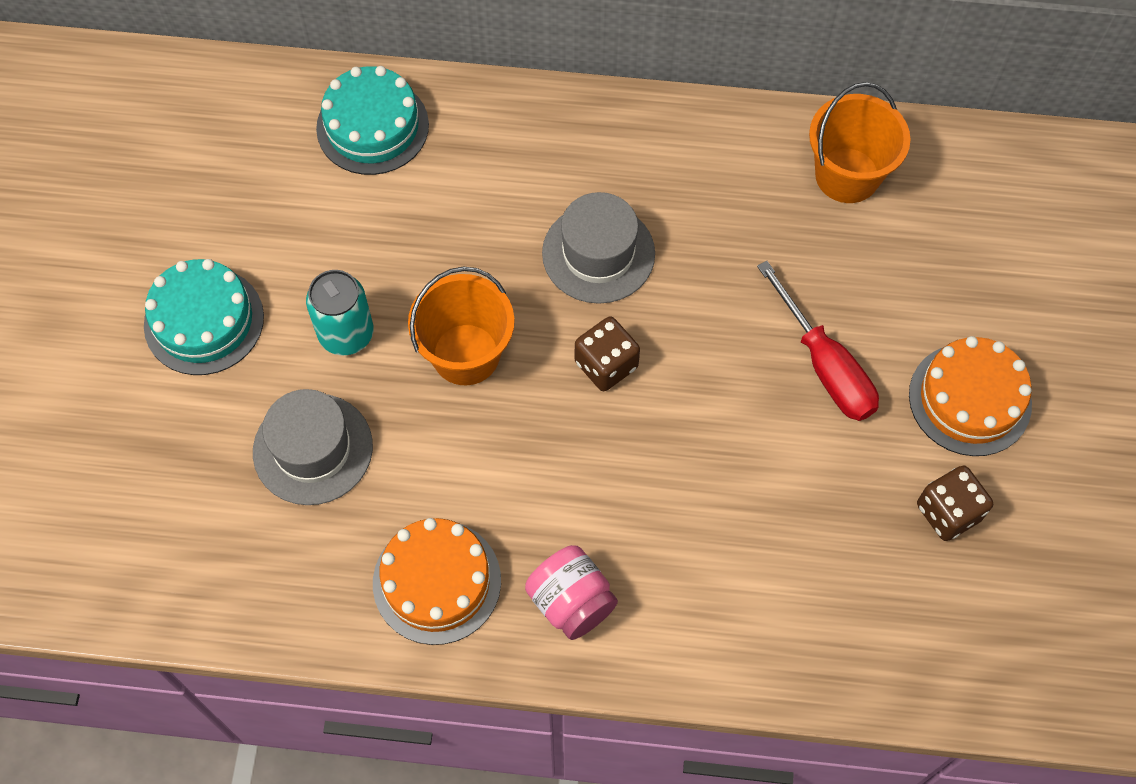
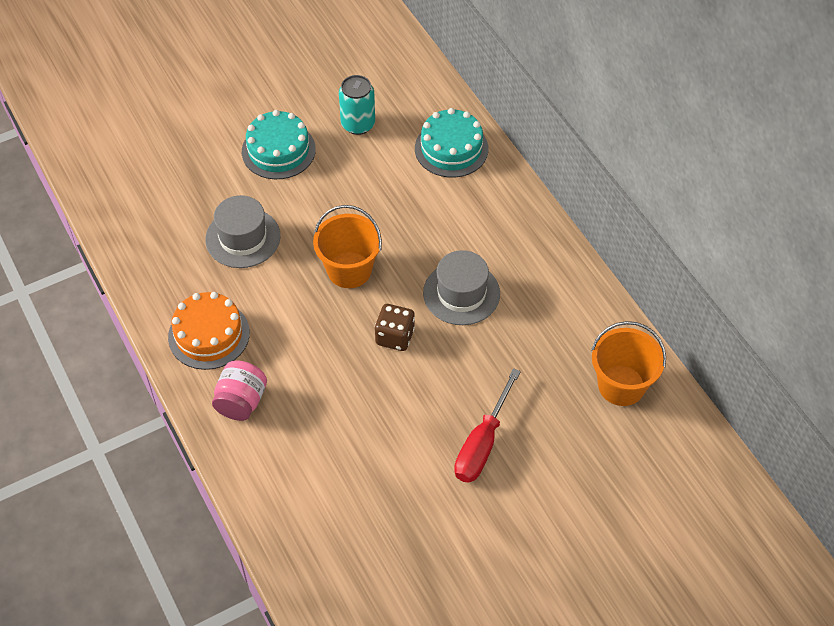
camera: 55 degrees right, 10 degrees down
turquoise can [306,270,374,355] -> turquoise can moved to [339,75,375,135]
orange cake [909,336,1032,456] -> none
brown dice [917,465,993,541] -> none

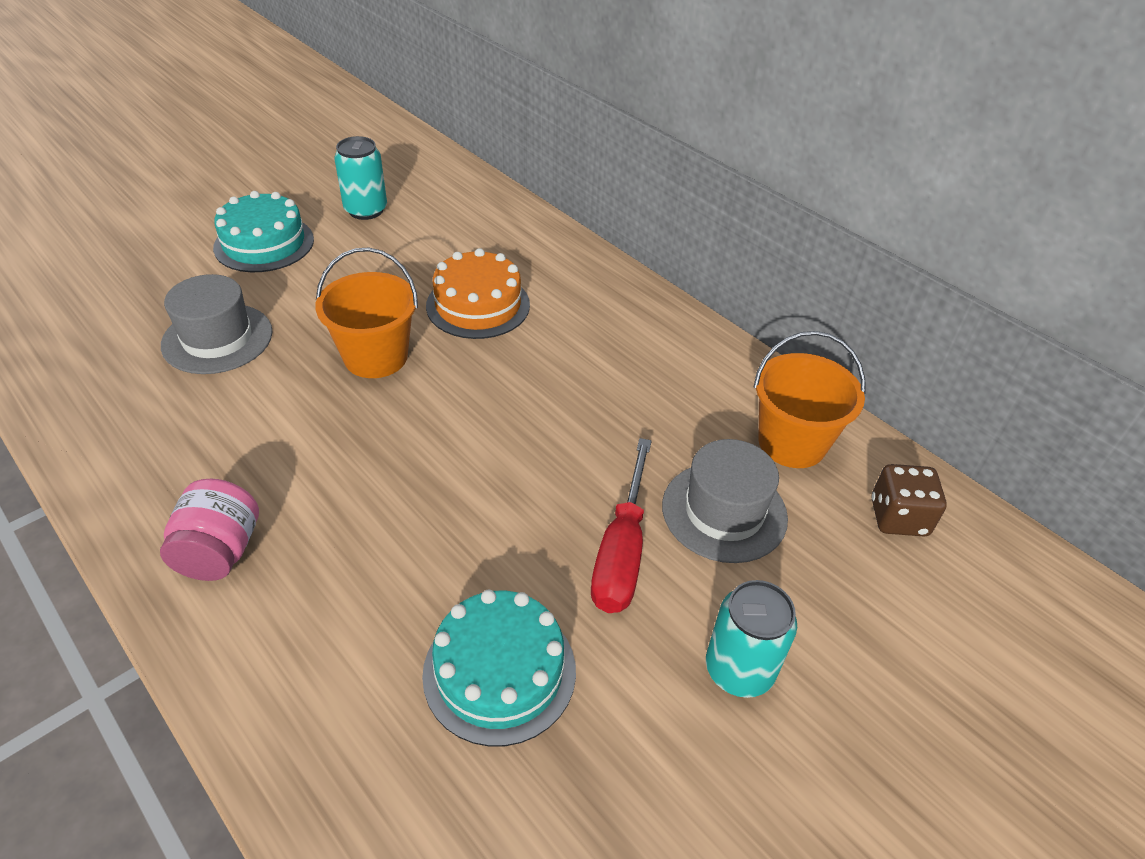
camera: 15 degrees left, 10 degrees down
orange cake [168,292,250,370] -> orange cake moved to [426,248,530,339]
brown dice [375,304,415,351] -> brown dice moved to [872,464,947,537]
turquoise cake [415,108,489,177] -> turquoise cake moved to [422,590,576,747]
grey hat [423,250,500,325] -> grey hat moved to [662,439,788,563]
none -> turquoise can [706,580,797,698]

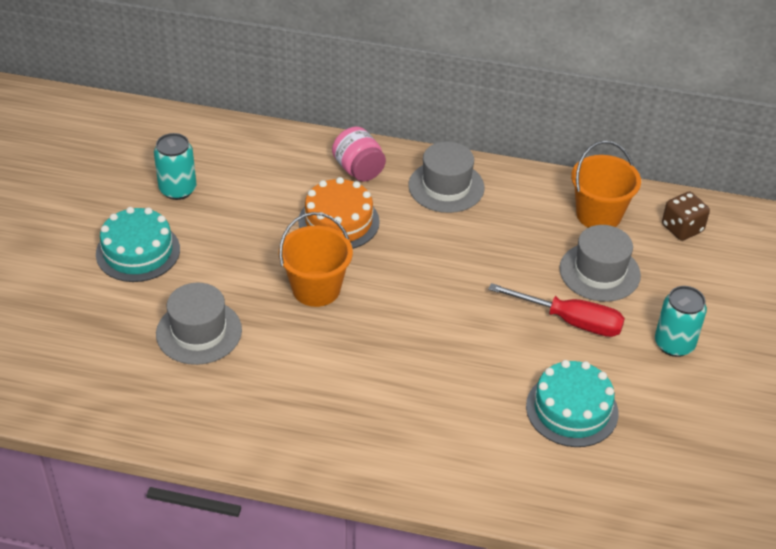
camera: 35 degrees left, 0 degrees up
pink jar [160,479,259,581] -> pink jar moved to [332,126,386,182]
red screwdriver [591,438,652,613] -> red screwdriver turned 45 degrees counterclockwise [488,283,625,337]
none -> grey hat [408,142,484,213]

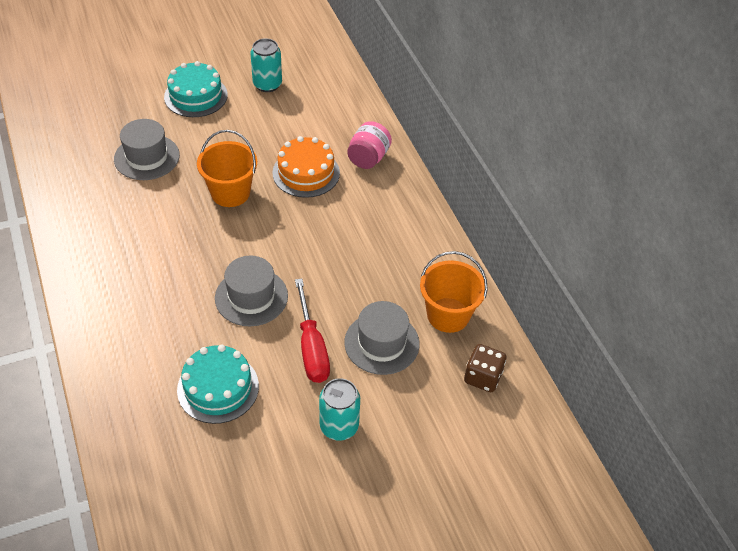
camera: 55 degrees right, 5 degrees up
grey hat [408,142,484,213] -> grey hat moved to [215,256,288,326]

